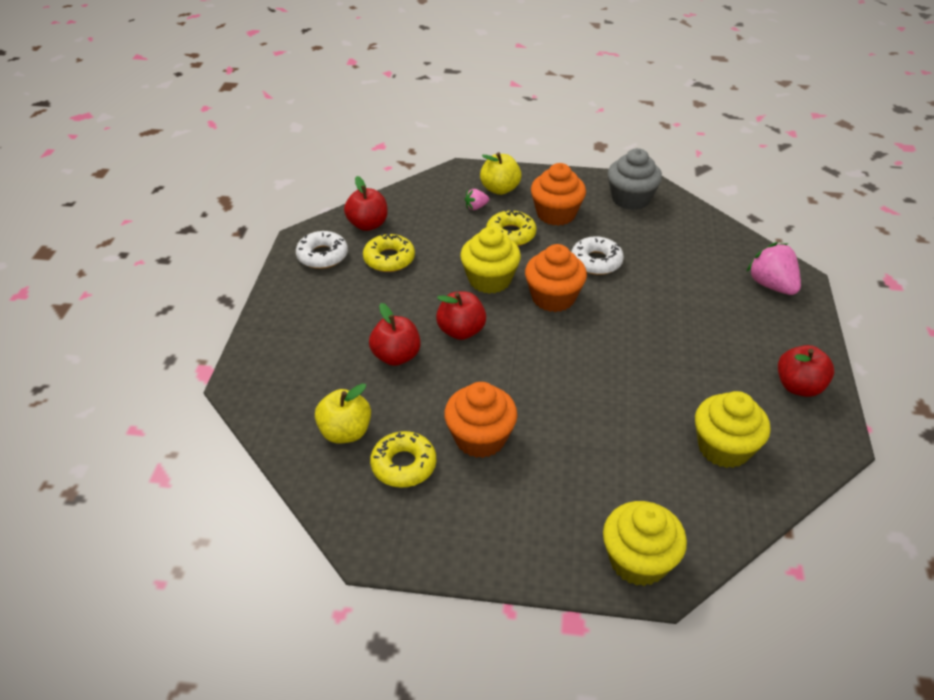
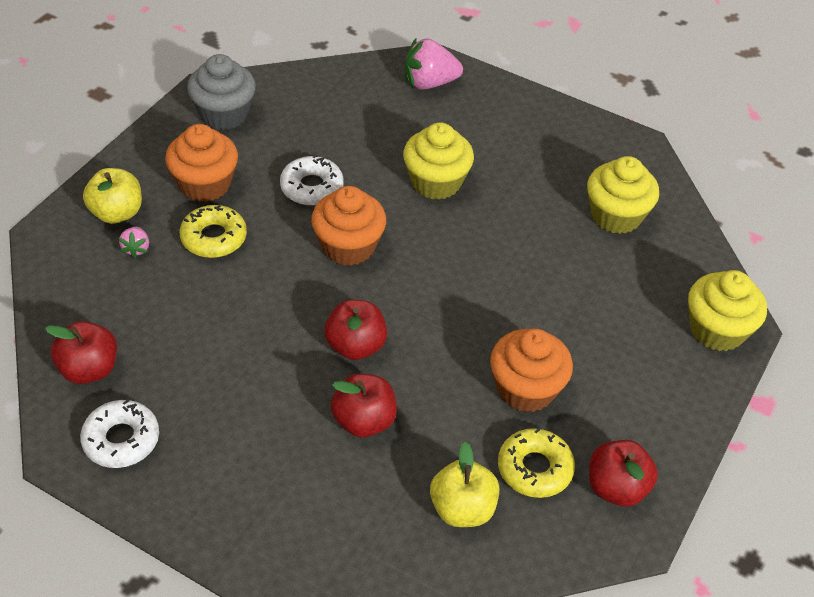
camera: 70 degrees left, 5 degrees up
yellow donut [363,233,415,272] -> none
yellow cupcake [460,227,521,294] -> yellow cupcake moved to [403,122,474,200]
red apple [778,345,834,397] -> red apple moved to [589,440,658,507]

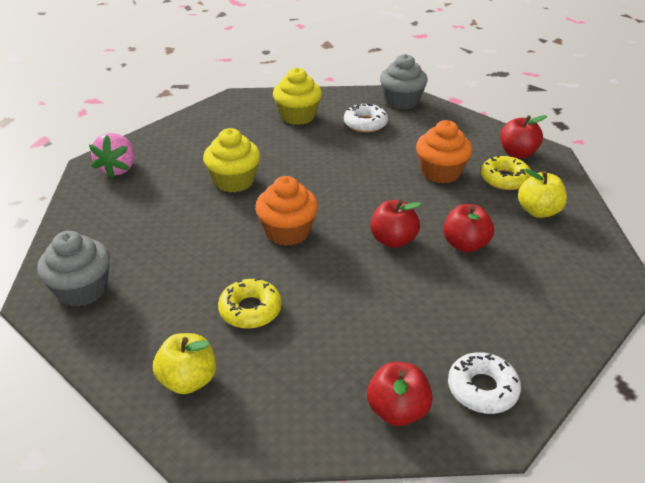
camera: 75 degrees left, 10 degrees down
pink strawberry [119,227,149,258] -> none
orange cupcake [165,124,238,202] -> none
white donut [280,155,344,206] -> white donut moved to [344,103,388,132]
yellow cupcake [688,270,767,351] -> grey cupcake [380,54,428,110]

